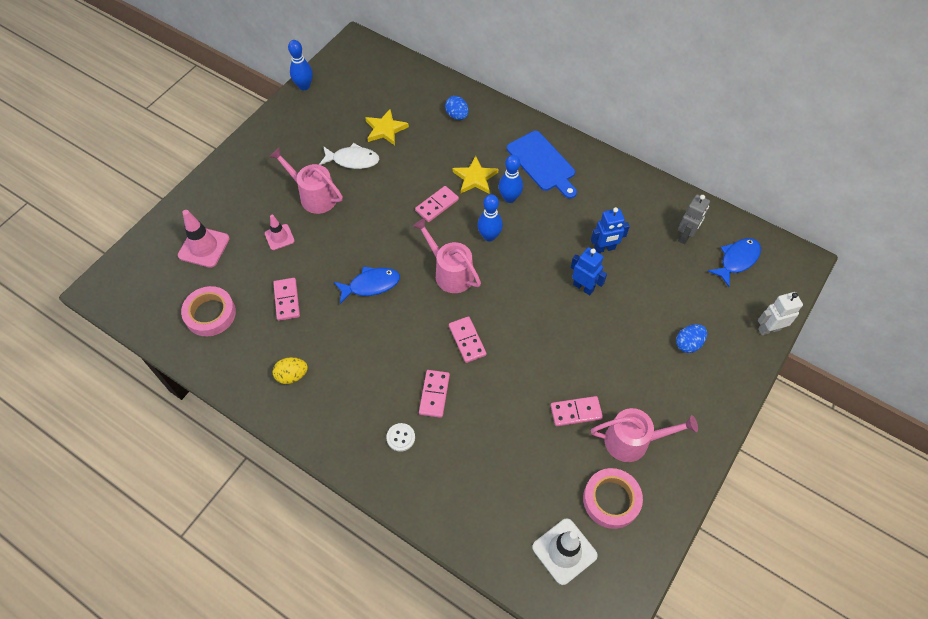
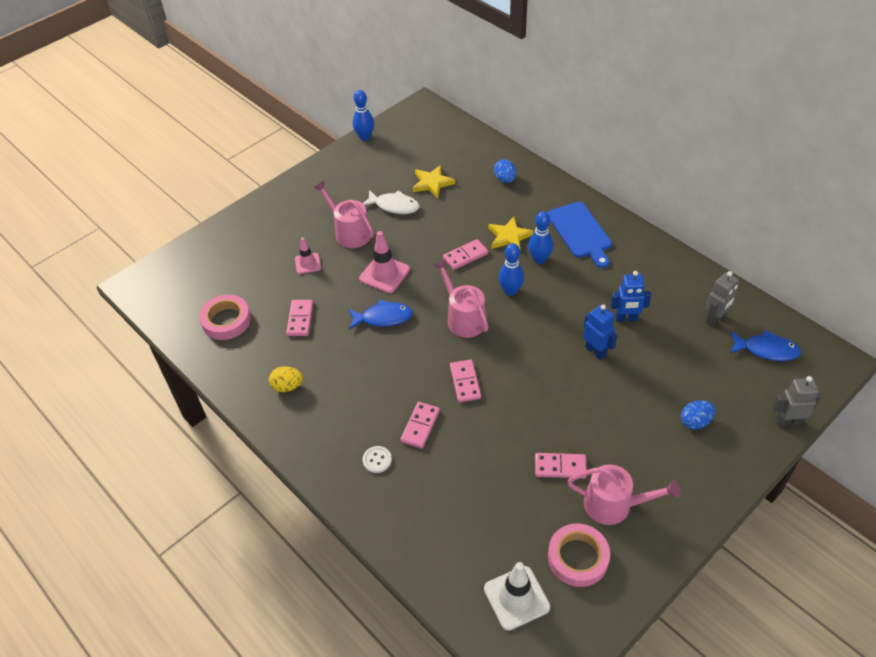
camera: 15 degrees right, 10 degrees down
pink traffic cone [178,210,230,268] -> pink traffic cone moved to [359,231,410,293]
blue fish [708,238,761,287] -> blue fish turned 45 degrees clockwise [730,330,801,361]
white robot [758,292,803,335] -> grey robot [773,376,821,426]

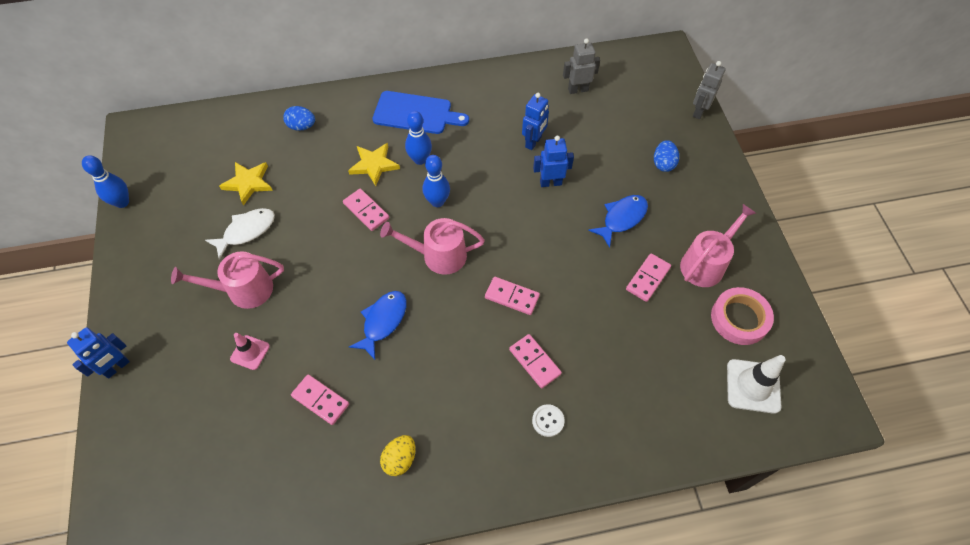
camera: 60 degrees left, 10 degrees up
pink tape [199,295,251,340] -> none
pink traffic cone [359,231,410,293] -> none
pink domino [443,239,488,270] -> pink domino turned 45 degrees counterclockwise [343,189,389,231]
grey robot [705,271,739,327] -> grey robot turned 90 degrees counterclockwise [563,38,600,94]
blue fish [730,330,801,361] -> blue fish moved to [588,195,648,248]
none -> blue robot [67,327,130,379]

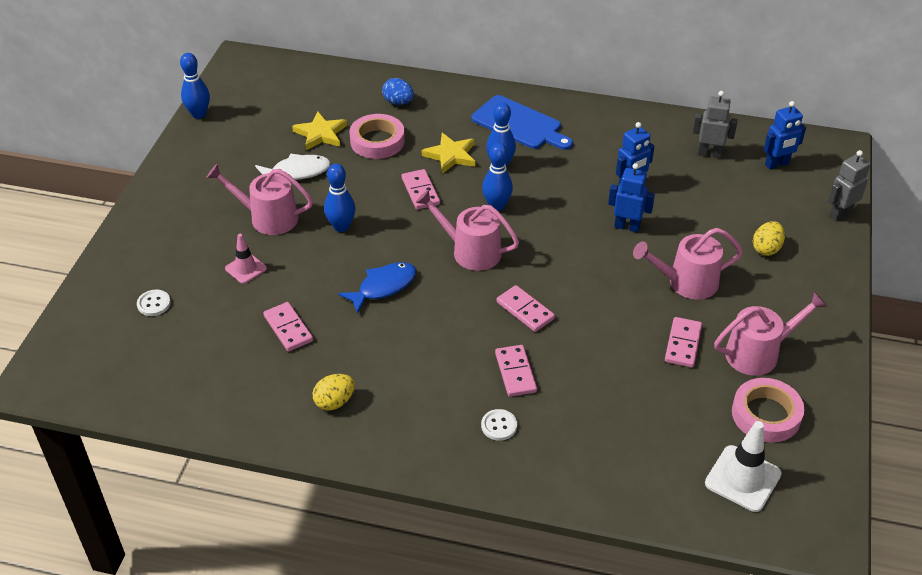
camera: 25 degrees right, 15 degrees down
blue robot [67,327,130,379] -> blue robot moved to [764,101,806,170]
blue fish [588,195,648,248] -> pink watering can [633,228,743,299]
pink domino [626,253,671,302] -> pink domino turned 45 degrees counterclockwise [665,317,702,367]
blue egg [654,140,679,172] -> yellow egg [753,221,785,256]
none -> white button [137,290,171,316]
none -> blue bowling pin [324,164,355,232]
none -> pink tape [350,114,405,159]

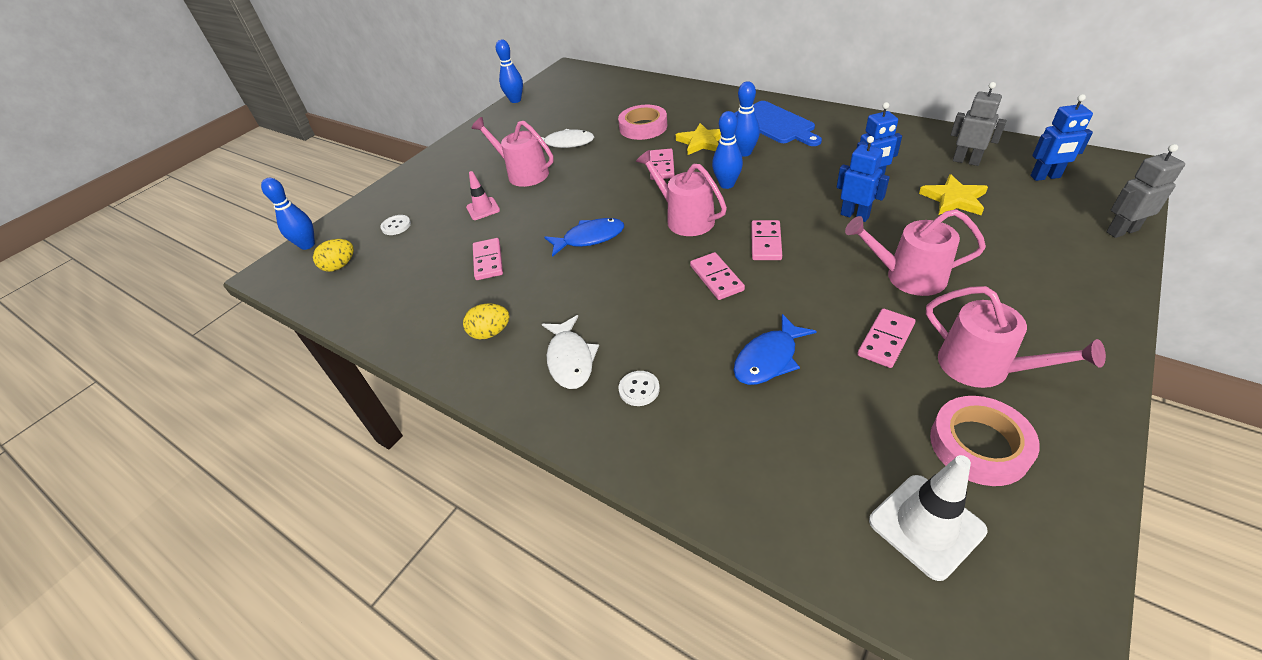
camera: 25 degrees right, 0 degrees up
yellow star [292,111,347,150] -> yellow star moved to [919,174,988,215]
blue bowling pin [324,164,355,232] -> blue bowling pin moved to [261,178,315,250]
blue egg [382,78,414,105] -> none
pink domino [495,345,537,397] -> pink domino moved to [751,220,782,260]
pink watering can [714,292,827,376] -> pink watering can turned 45 degrees clockwise [926,286,1106,388]
yellow egg [753,221,785,256] -> yellow egg moved to [313,239,354,272]
none -> white fish [542,315,599,389]
none -> blue fish [733,314,817,385]

